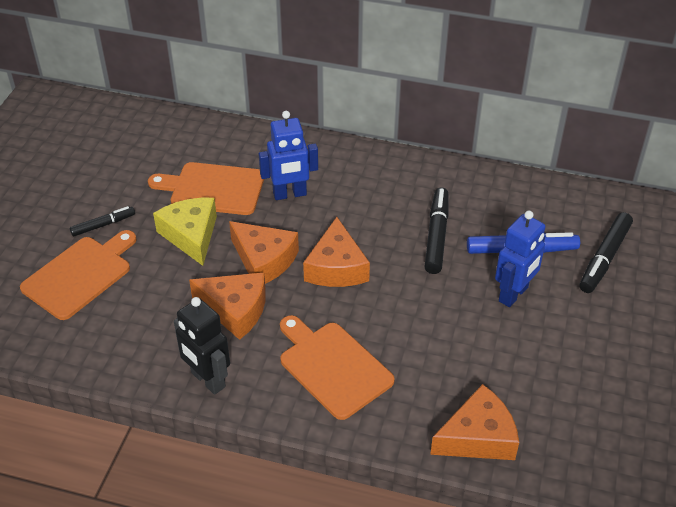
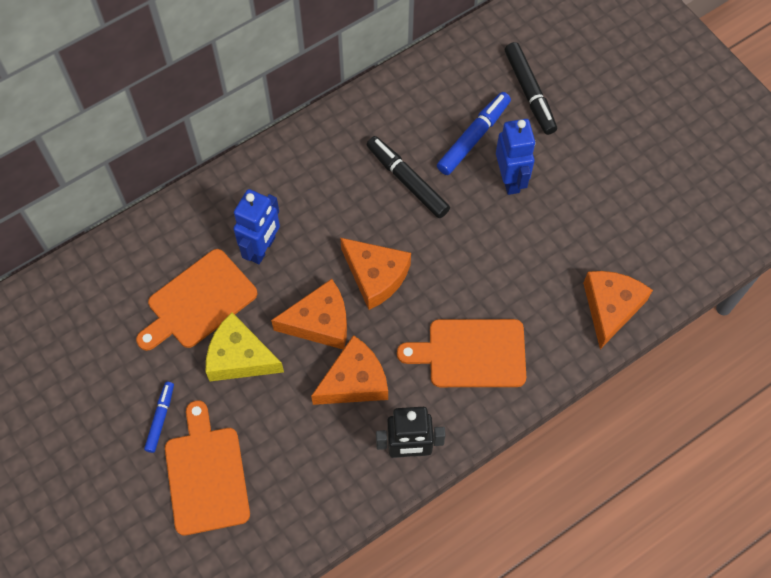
camera: 50 degrees left, 20 degrees up
black marker [70,206,135,236] -> blue marker [144,382,174,453]

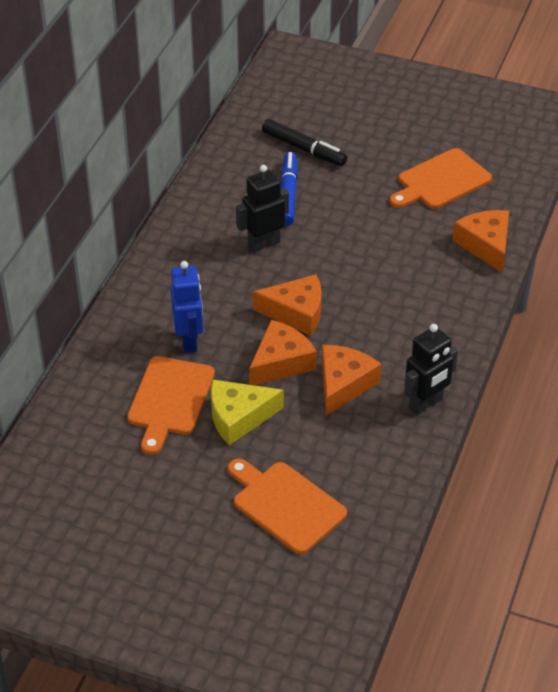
camera: 35 degrees left, 20 degrees down
blue marker [144,382,174,453] -> none
black marker [367,136,450,218] -> black robot [236,165,289,253]
orange cutting board [397,319,526,387] -> orange cutting board moved to [389,148,492,209]
blue robot [496,119,536,195] -> none

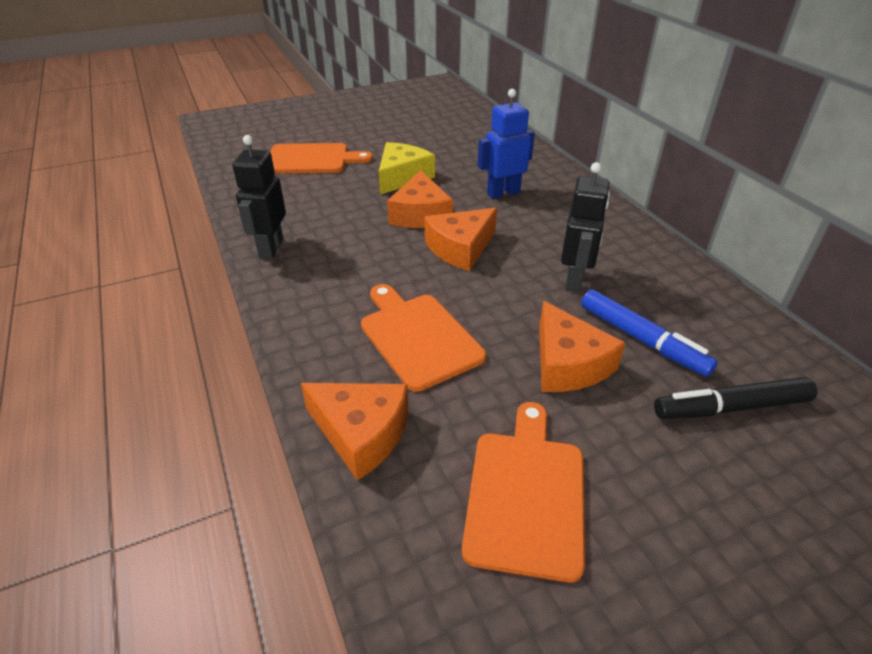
camera: 135 degrees right, 5 degrees down
orange cutting board [127,356,215,455] -> orange cutting board moved to [361,284,486,392]
blue robot [171,261,203,353] -> blue robot turned 120 degrees clockwise [477,89,535,199]
orange cheese [322,345,382,416] -> orange cheese moved to [539,301,625,392]

